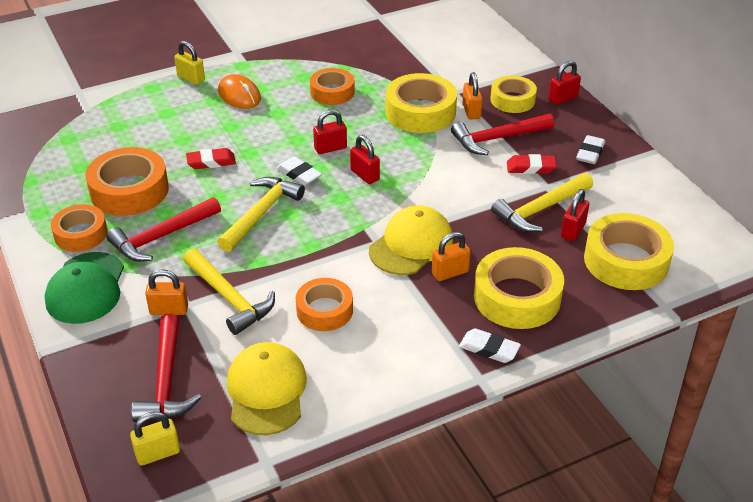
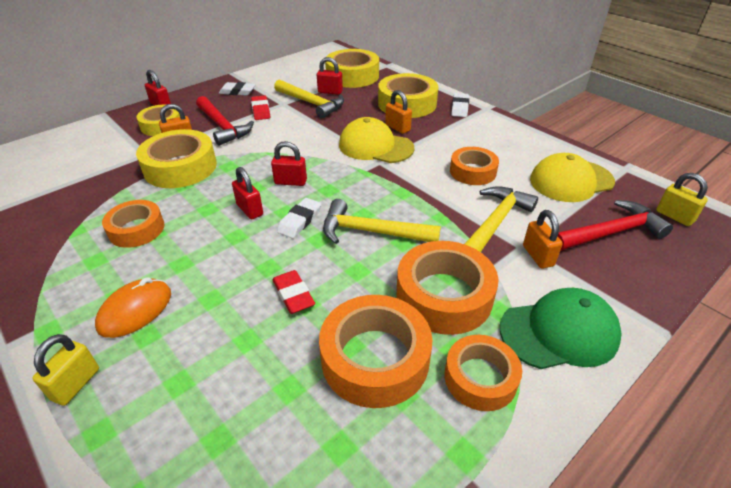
camera: 105 degrees left, 0 degrees up
red hammer [106,197,221,262] -> orange tape [396,241,499,335]
red padlock [350,135,380,184] -> red padlock turned 60 degrees clockwise [271,141,307,186]

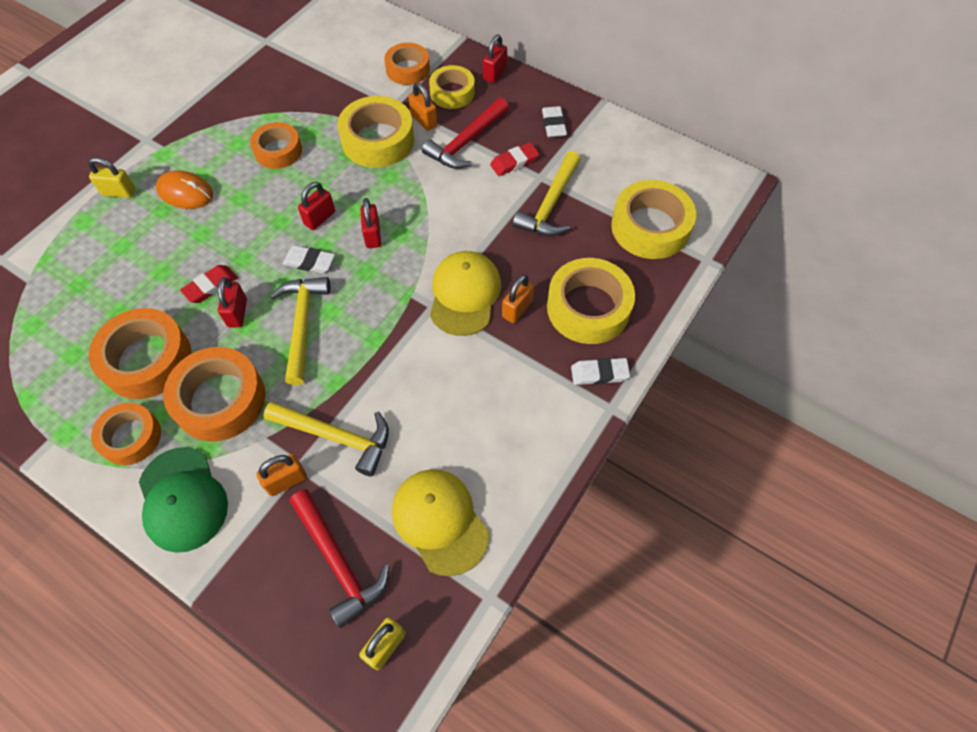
camera: 75 degrees right, 20 degrees up
red padlock [317,57,343,95] -> red padlock moved to [218,277,247,327]
orange tape [450,147,499,185] -> orange tape moved to [384,43,430,85]

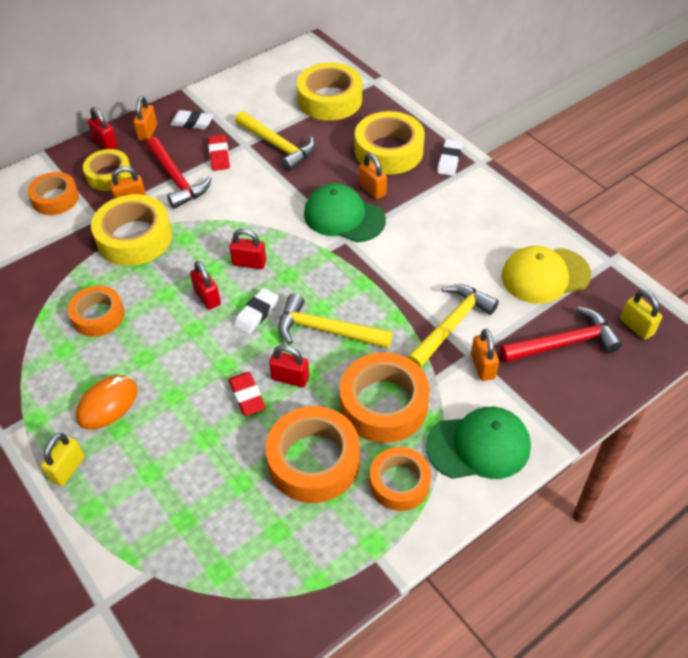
camera: 70 degrees left, 10 degrees down
yellow cap [430,251,501,336] -> green cap [304,183,386,242]
none -> orange padlock [133,96,157,141]

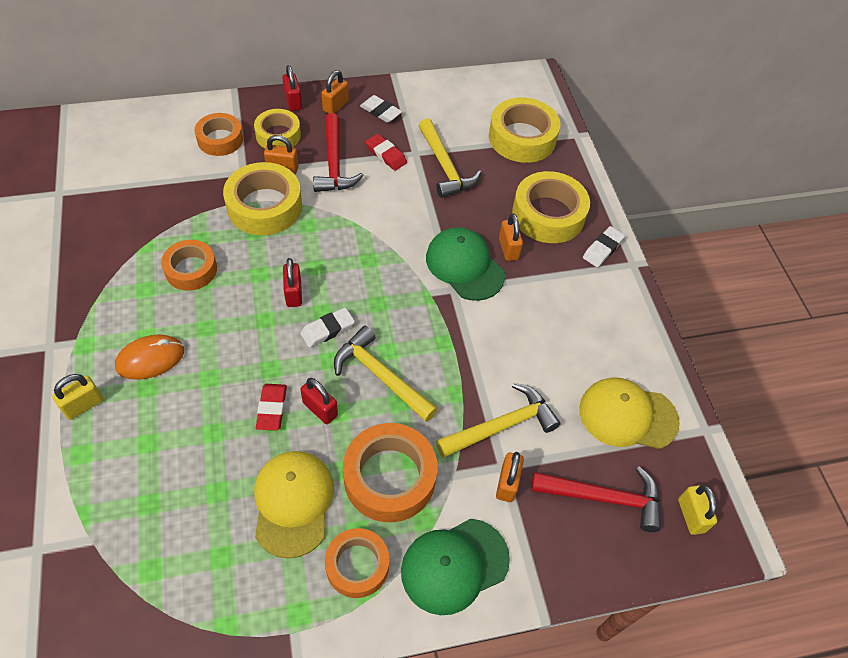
camera: 20 degrees right, 5 degrees up
red eraser [208,135,230,171] -> red eraser turned 60 degrees counterclockwise [366,134,407,171]
red padlock [229,229,266,269] -> none
orange tape [265,406,360,503] -> yellow cap [254,451,334,558]
green cap [426,407,531,479] -> green cap turned 135 degrees clockwise [401,519,510,615]

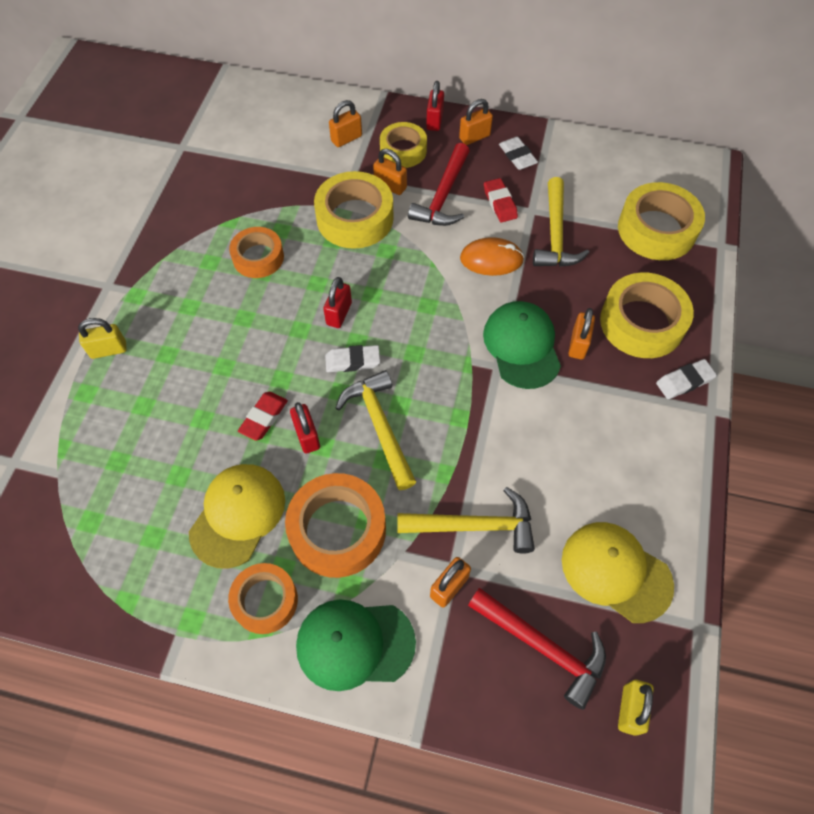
camera: 30 degrees right, 5 degrees up
orange mouse [115,334,184,380] -> orange mouse moved to [460,237,524,276]
orange tape [195,113,243,156] -> orange padlock [329,100,362,147]

